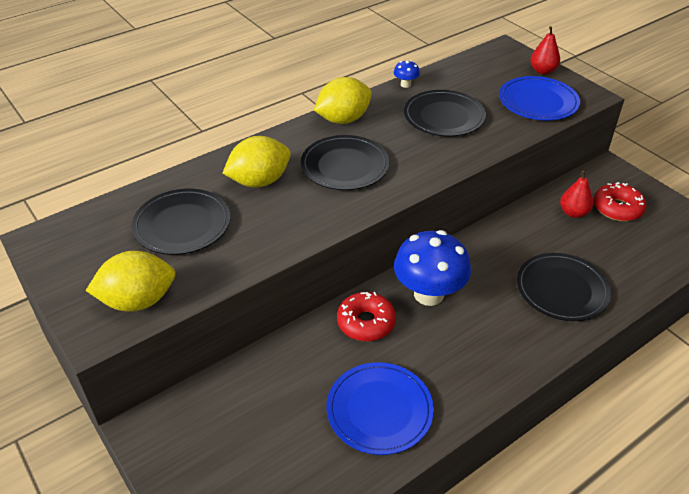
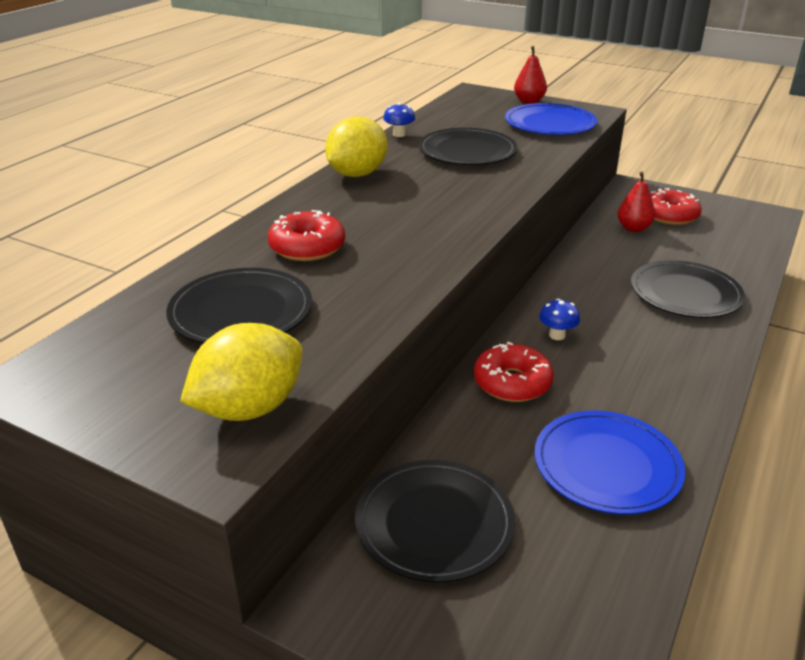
camera: 25 degrees left, 10 degrees down
yellow lemon [223,136,291,187] -> red donut [268,210,345,261]
black plate [301,135,390,190] -> black plate moved to [355,460,515,583]
blue mushroom [394,230,471,306] -> blue mushroom [539,299,580,340], size x0.42

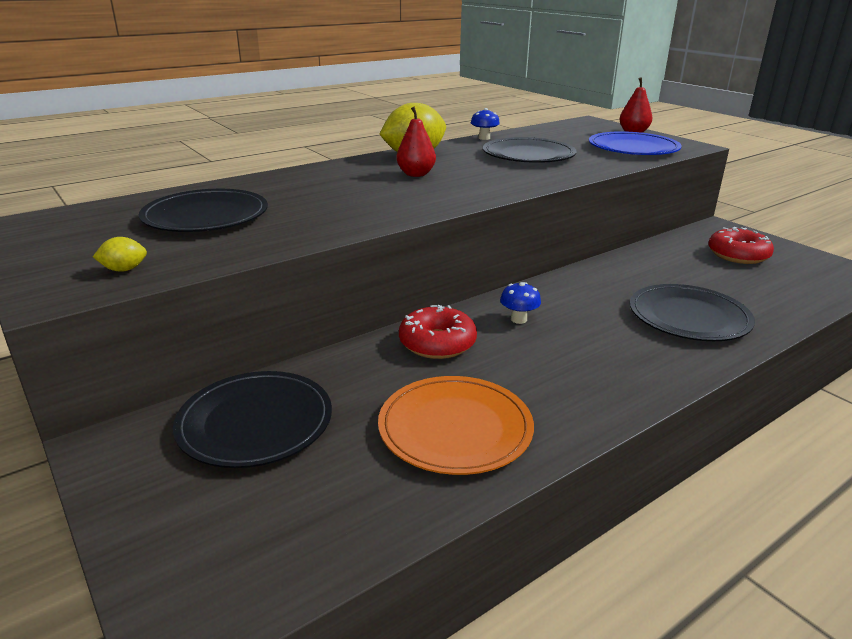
camera: 25 degrees right, 5 degrees down
yellow lemon [180,323,302,421] -> yellow lemon [93,237,147,272], size x0.43
red donut [268,210,345,261] -> none
blue plate [535,411,685,515] -> orange plate [378,376,534,475]
red pear [617,172,655,232] -> red pear moved to [397,107,436,177]

